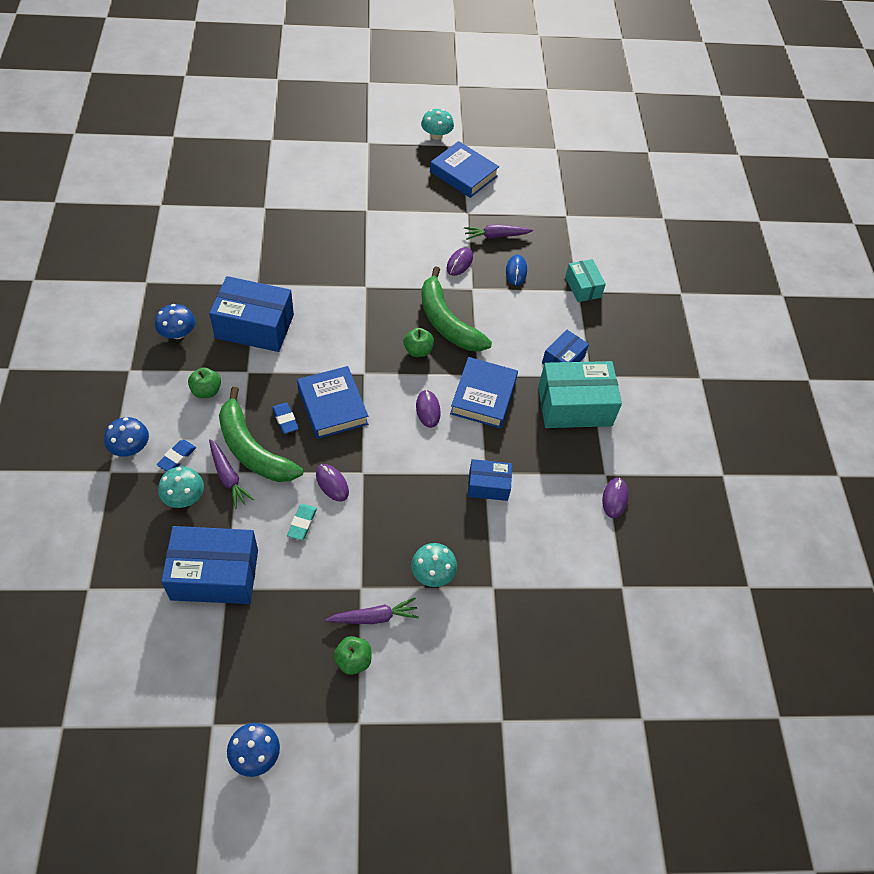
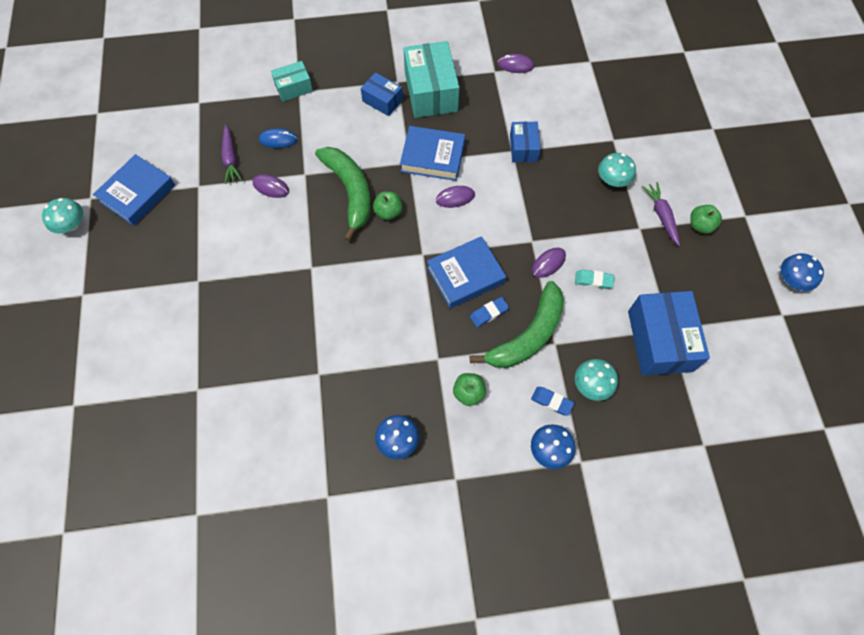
camera: 90 degrees left, 10 degrees up
blue box [209,276,294,352] -> none
purple carrot [209,439,254,509] -> none
green banana [421,266,492,352] -> green banana turned 75 degrees counterclockwise [315,147,371,241]

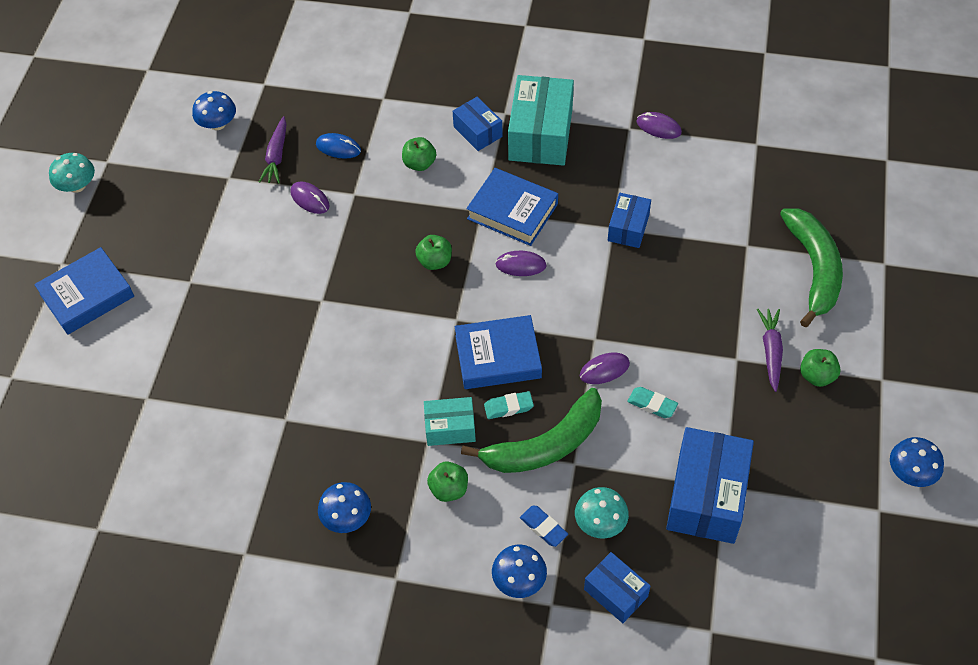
camera: 20 degrees right, 10 degrees down
blue book [93,154,175,226] -> blue book moved to [34,247,134,335]
turquoise box [271,61,313,102] -> turquoise box moved to [424,397,476,446]
green banana [315,147,371,241] -> green banana moved to [780,208,843,327]
blue eraser [470,297,509,327] -> turquoise eraser [484,391,534,419]
turquoise mushroom [598,153,636,187] -> none
none -> blue mushroom [192,91,236,130]
none -> green apple [402,137,436,171]
none -> blue box [584,552,651,623]

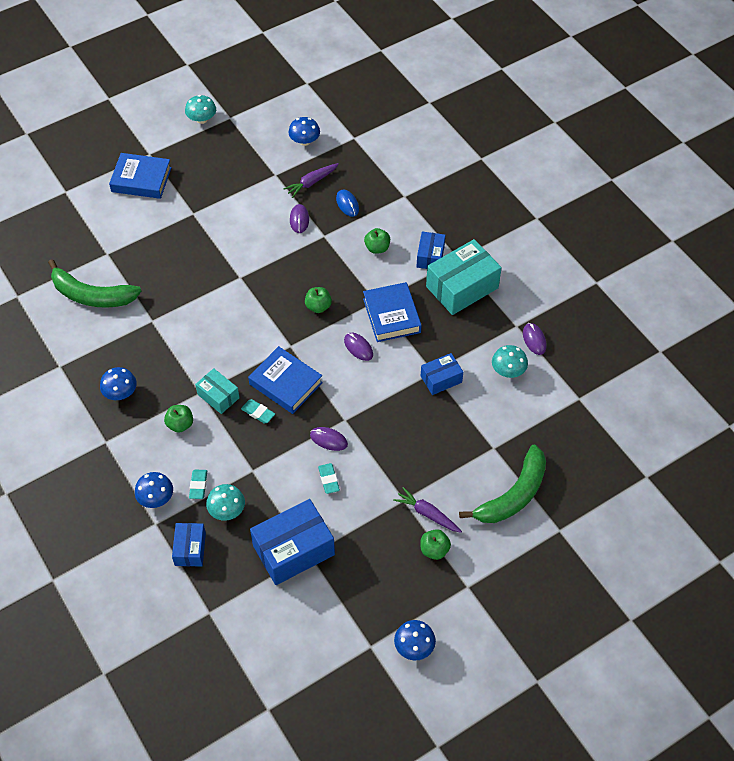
camera: 45 degrees right, 0 degrees up
green banana [461,388,602,473] -> green banana moved to [48,259,141,308]
blue eraser [520,505,568,547] -> turquoise eraser [189,470,207,499]
purple carrot [757,309,783,392] -> purple carrot turned 105 degrees counterclockwise [393,487,462,533]
none -> turquoise mushroom [492,345,528,378]

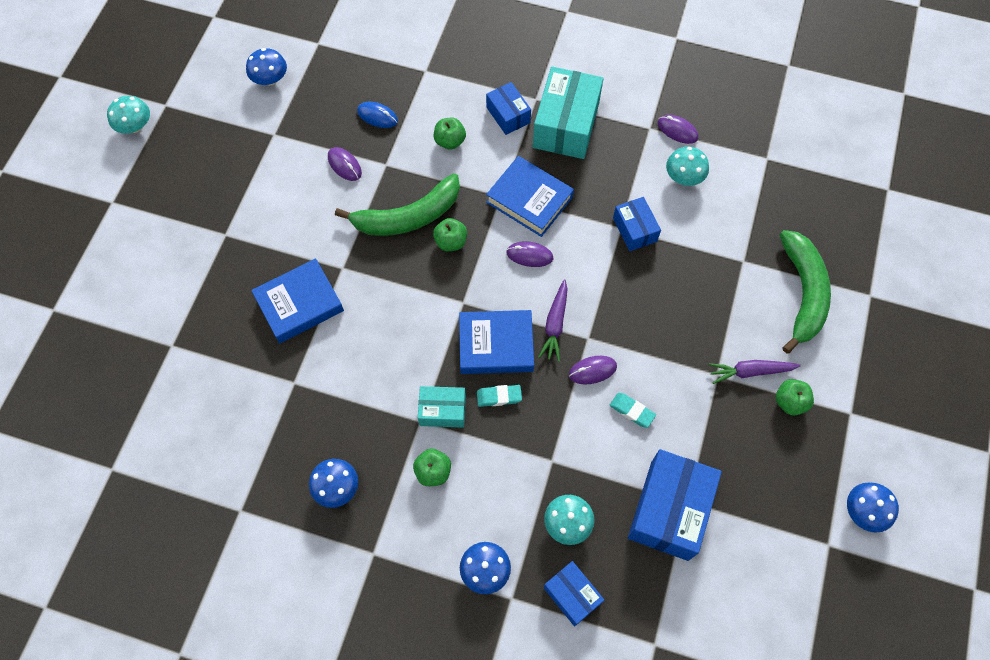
camera: 40 degrees left, 10 degrees up
green banana [48,259,141,308] -> green banana moved to [335,173,460,236]
blue book [109,153,172,199] -> blue book moved to [251,258,344,343]
turquoise eraser [189,470,207,499] -> none
purple carrot [284,163,339,198] -> purple carrot moved to [539,279,568,362]
blue box [421,353,463,395] -> blue box turned 45 degrees counterclockwise [613,197,661,251]

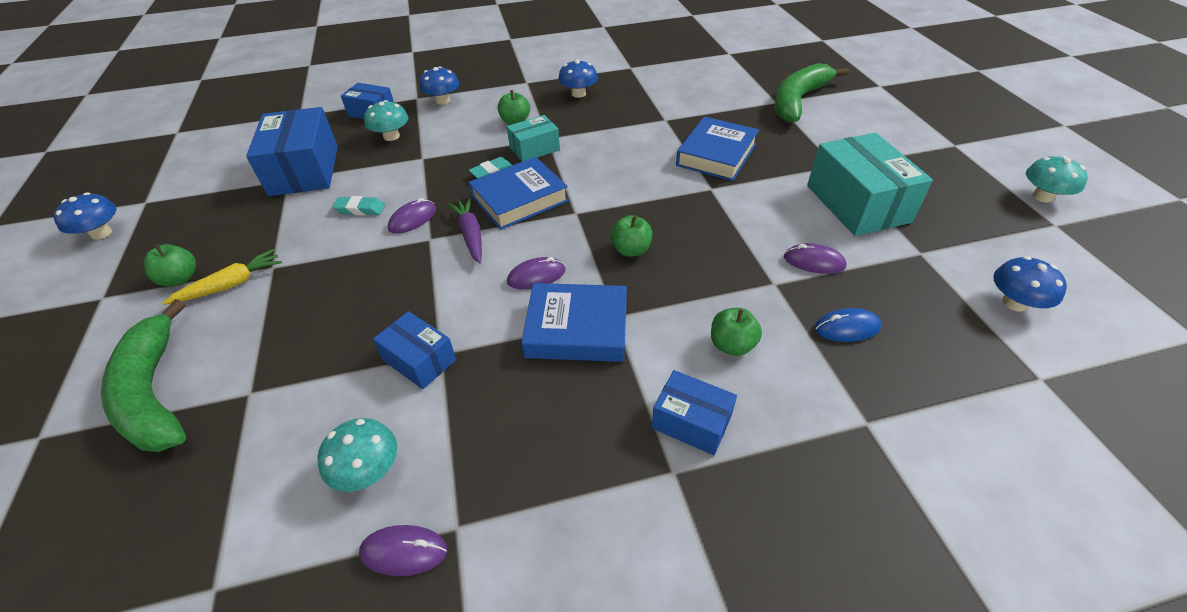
camera: 150 degrees right, 20 degrees down
green banana [335,173,460,236] -> green banana moved to [775,63,849,123]
turquoise box [533,66,603,159] -> turquoise box moved to [807,133,933,236]
purple carrot [709,360,801,384] -> yellow carrot [162,249,282,305]

